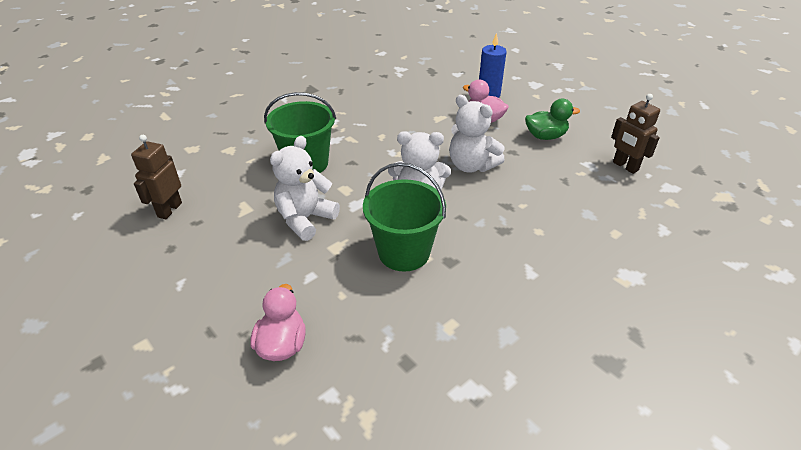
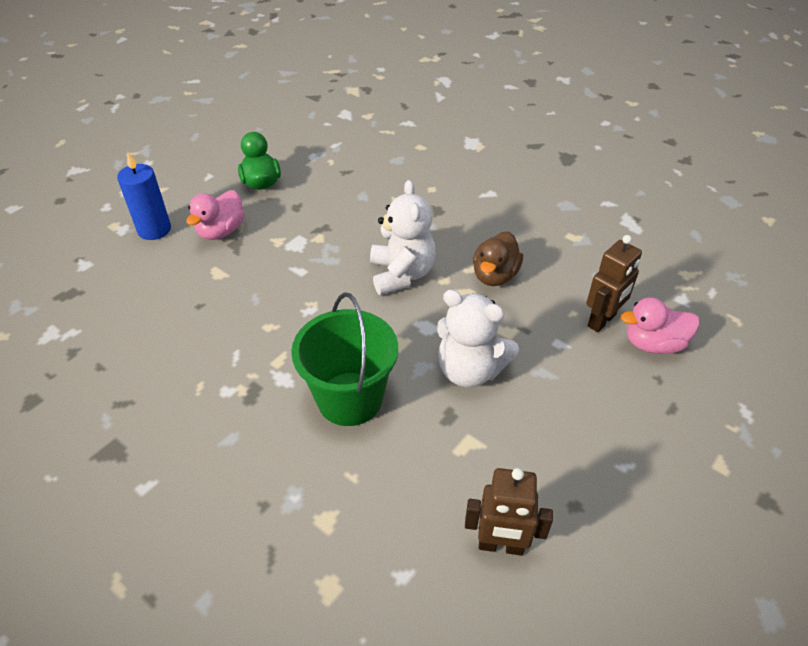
camera: 100 degrees left, 5 degrees up
green bucket [363,162,446,272] -> brown duck [473,231,523,286]
white teddy bear [449,95,505,173] -> none
brown robot [611,94,660,174] -> brown robot moved to [586,235,642,332]

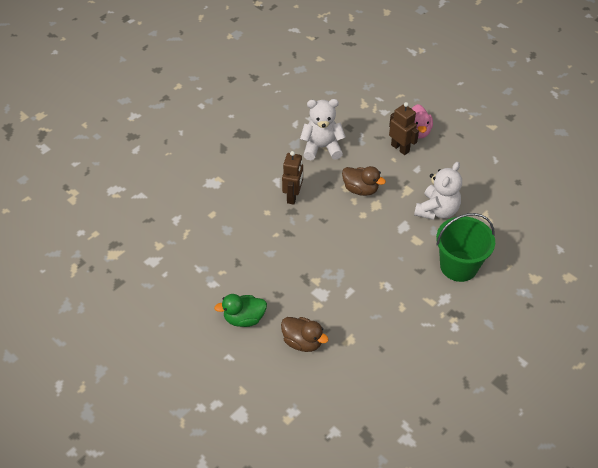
camera: 85 degrees left, 5 degrees up
blue candle [117,152,171,240] -> none
pink duck [186,190,244,240] -> brown duck [281,317,329,352]
white teddy bear [370,180,436,295] -> white teddy bear moved to [300,99,346,160]
brown robot [465,468,553,556] -> brown robot moved to [282,151,303,205]

